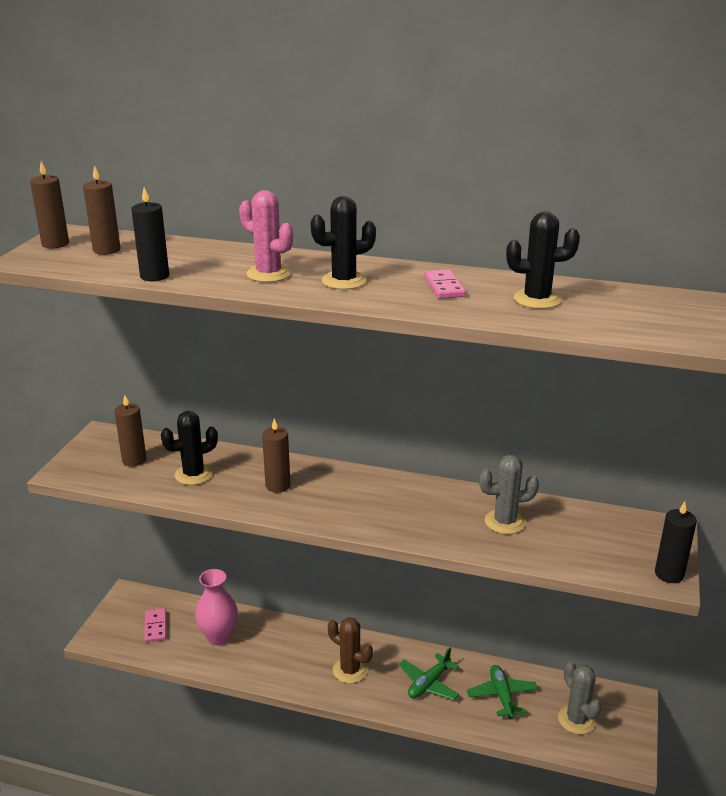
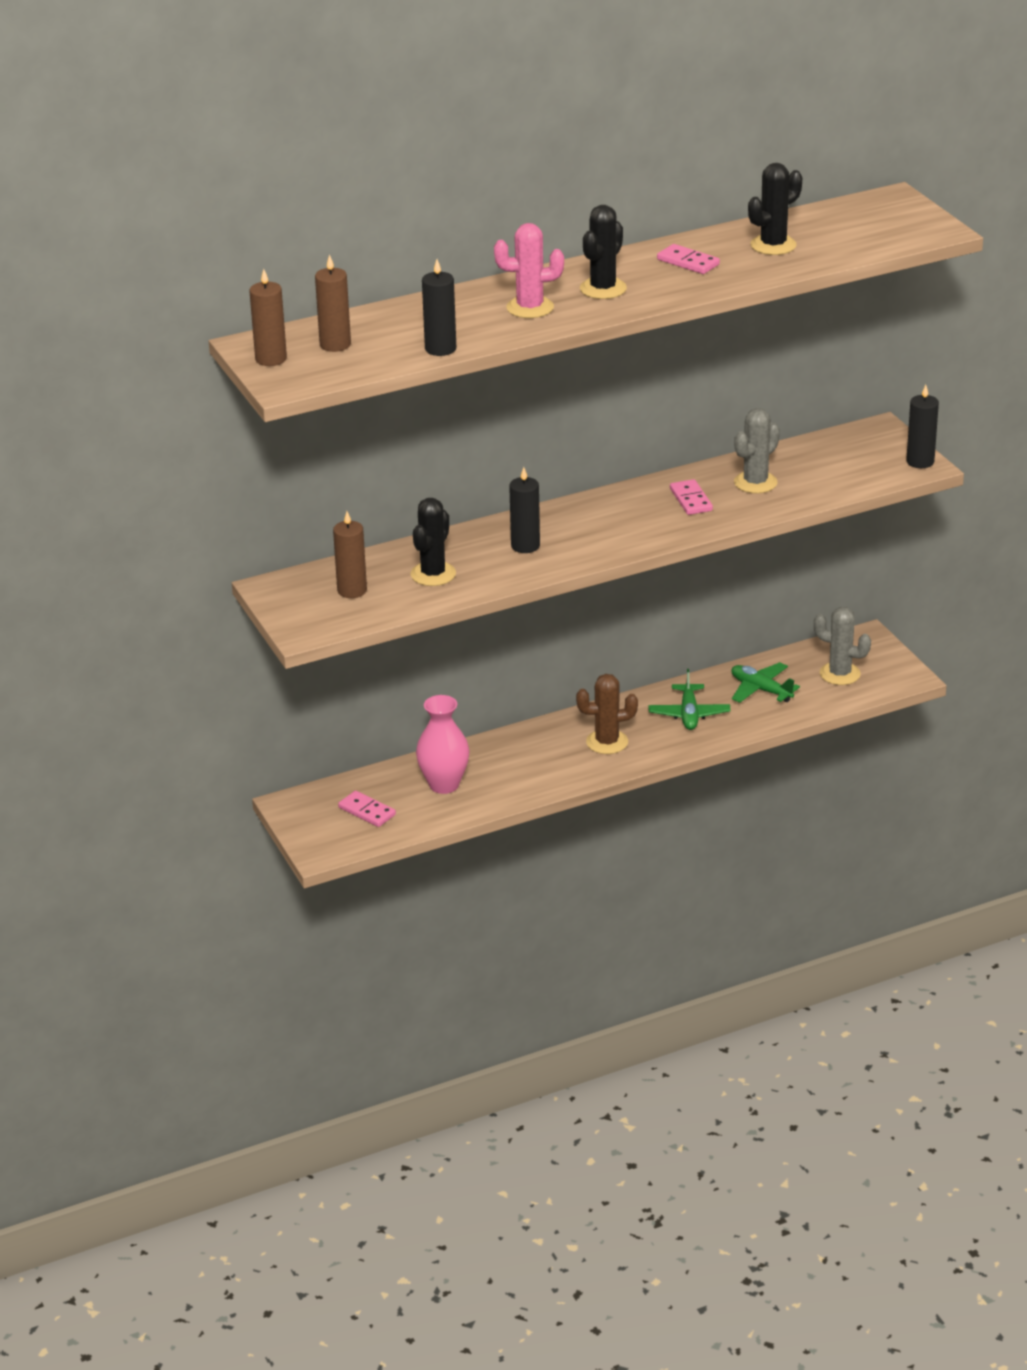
camera: 40 degrees left, 5 degrees up
brown candle [262,418,290,493] -> black candle [509,467,540,553]
none -> pink domino [670,479,713,515]

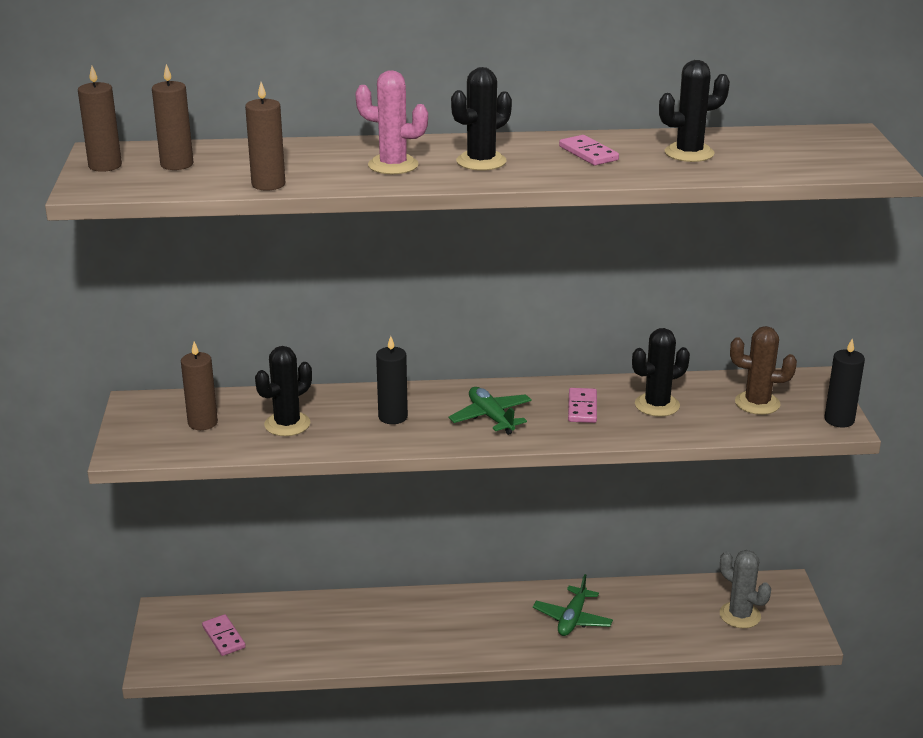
camera: 20 degrees right, 5 degrees down
pink vase [416,695,469,794] -> none
black candle [422,259,456,356] -> brown candle [245,82,285,191]
brown cactus [576,674,638,754] -> brown cactus moved to [730,326,797,415]
green plane [731,662,800,703] -> green plane moved to [449,387,532,435]
grey cactus [734,408,780,493] -> black cactus [632,328,690,417]

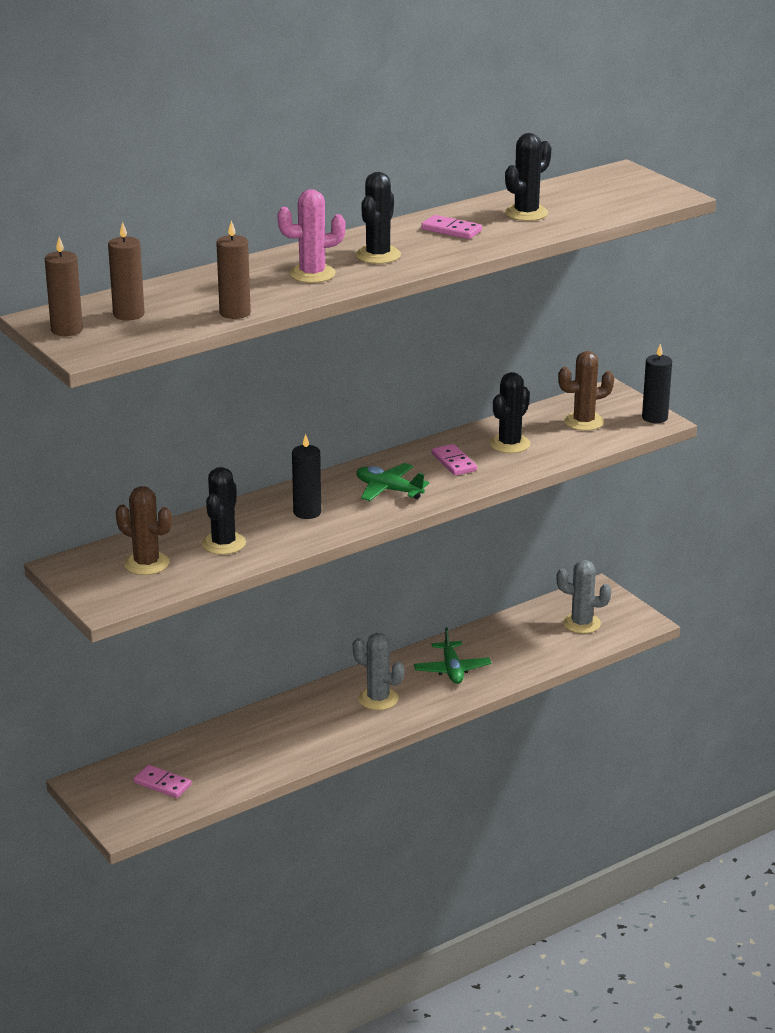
camera: 30 degrees left, 0 degrees up
brown candle [181,342,218,430] -> brown cactus [116,486,172,575]
none -> grey cactus [353,633,404,710]

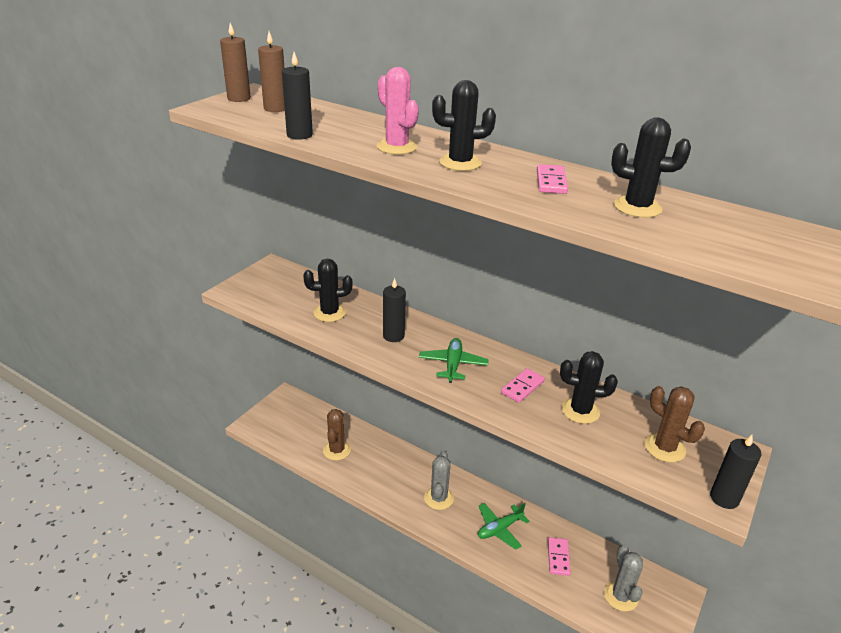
camera: 65 degrees right, 5 degrees up
brown cactus [116,486,172,575] -> brown cactus moved to [323,409,351,460]
pink domino [133,765,192,798] -> pink domino moved to [548,537,571,576]
brown candle [216,220,251,319] -> black candle [282,52,313,140]

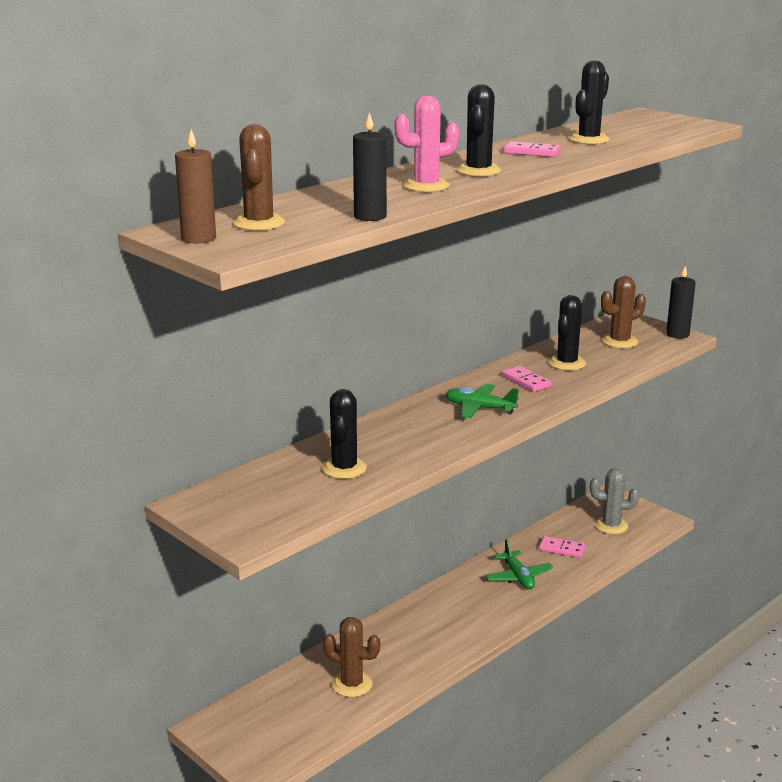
camera: 75 degrees left, 10 degrees down
brown candle [258,31,285,112] -> brown cactus [233,124,285,231]
black candle [383,278,406,342] -> none
grey cactus [424,452,454,510] -> none

